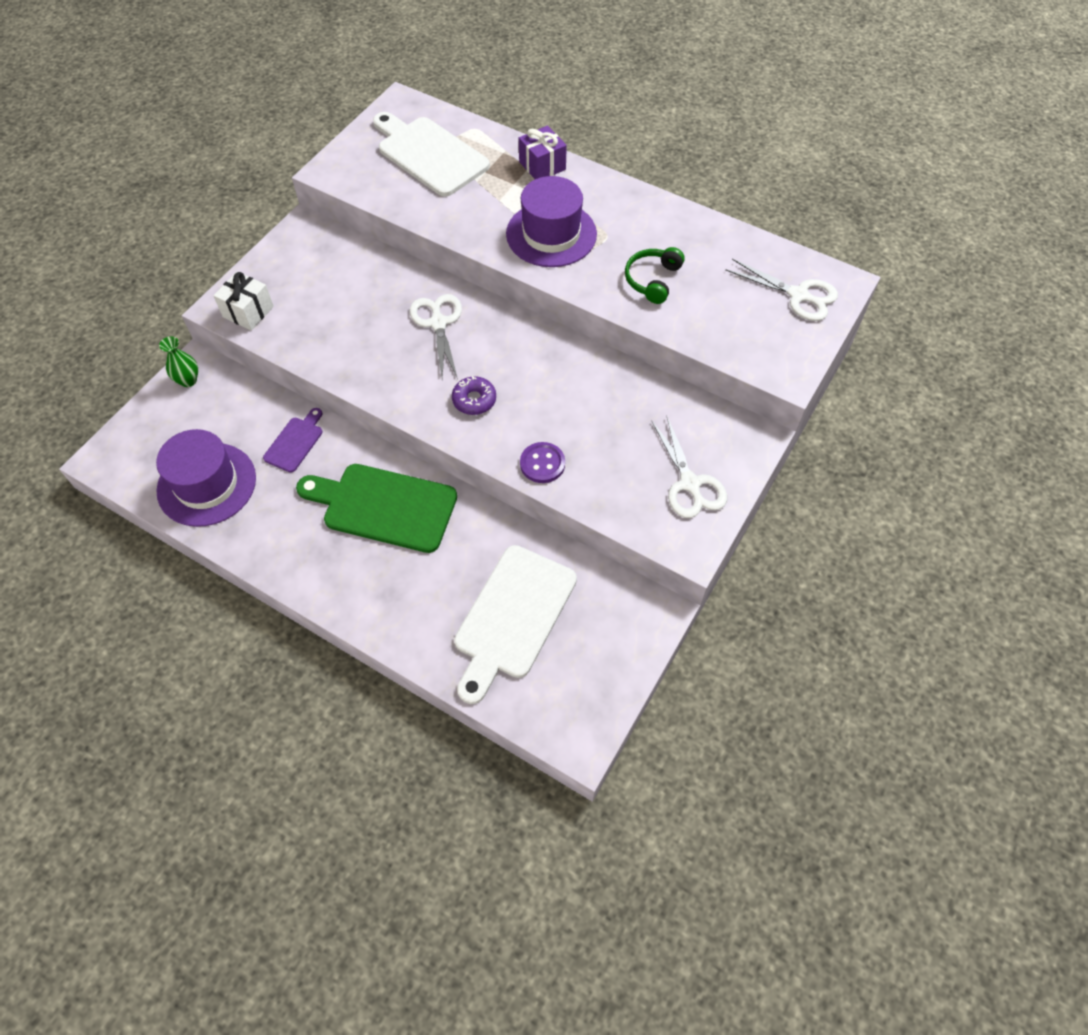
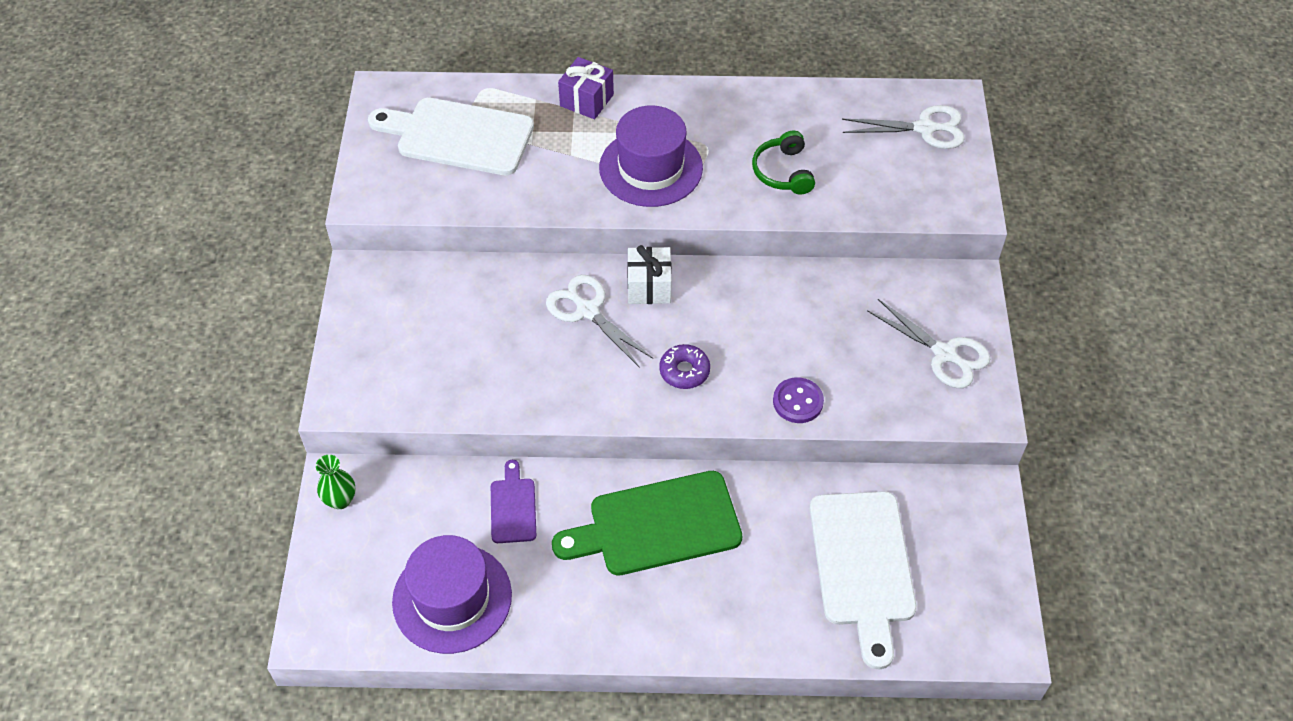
camera: 30 degrees left, 5 degrees down
white gift [213,272,274,330] -> white gift moved to [627,245,672,304]

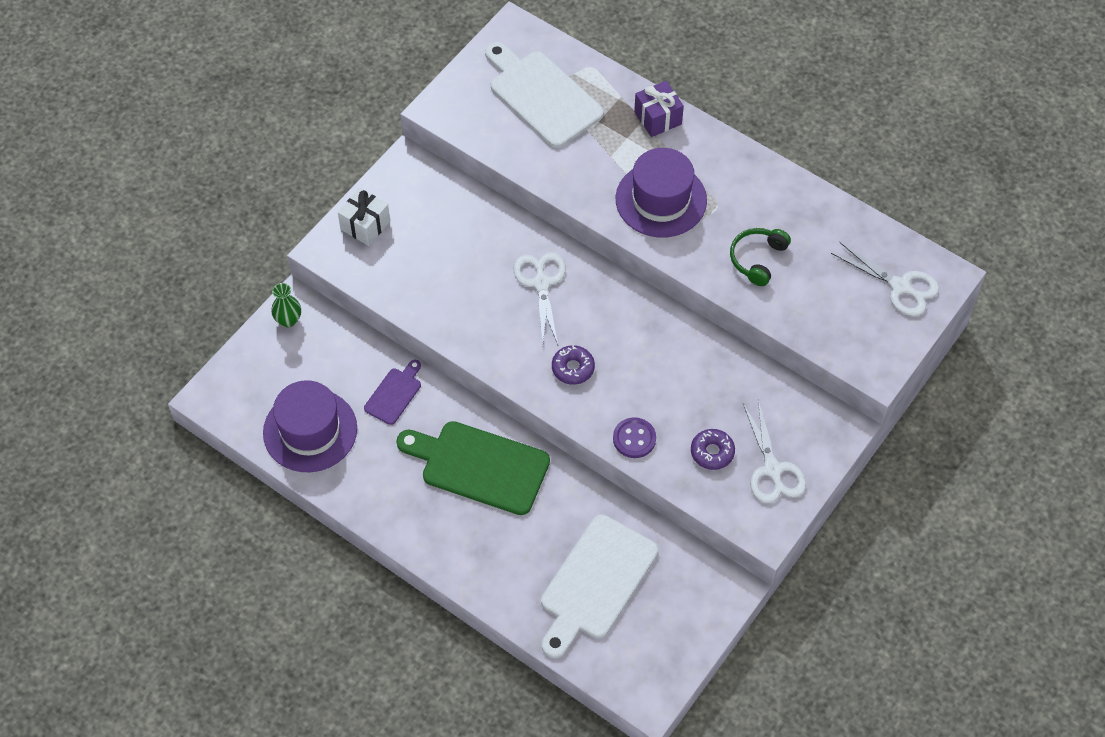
camera: 35 degrees right, 5 degrees up
white gift [627,245,672,304] -> white gift moved to [338,188,390,246]
none -> purple donut [691,429,735,470]

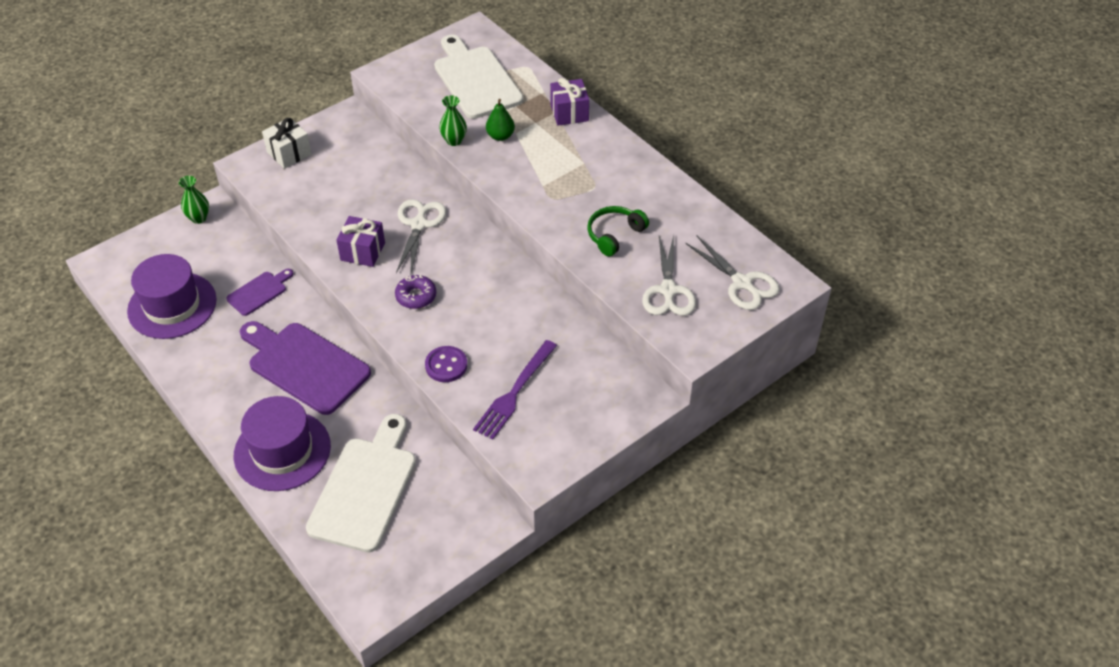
camera: 15 degrees right, 10 degrees down
green cutting board [396,421,550,515] -> purple cutting board [240,321,371,415]
white cutting board [541,515,658,658] -> white cutting board turned 150 degrees clockwise [306,414,416,552]
purple hat [616,148,707,238] -> purple hat moved to [234,396,331,491]
purple donut [691,429,735,470] -> purple fork [473,340,557,440]
white scissors [743,400,806,503] -> white scissors moved to [642,235,696,316]
none -> purple gift [336,216,385,267]
none -> green vase [439,95,467,146]
none -> green pear [486,99,515,141]

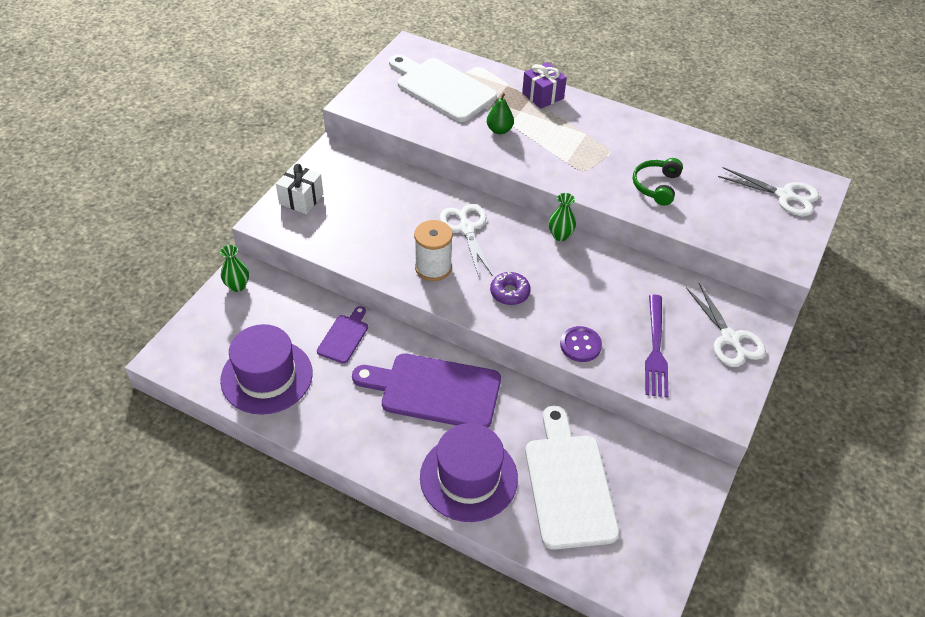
camera: 25 degrees left, 0 degrees up
purple gift [336,216,385,267] -> white spool [414,220,453,281]
green vase [439,95,467,146] -> green vase moved to [549,193,576,241]
white scissors [642,235,696,316] -> white scissors moved to [686,283,766,367]

